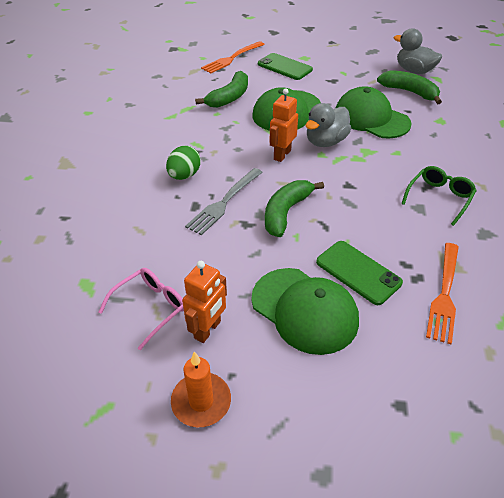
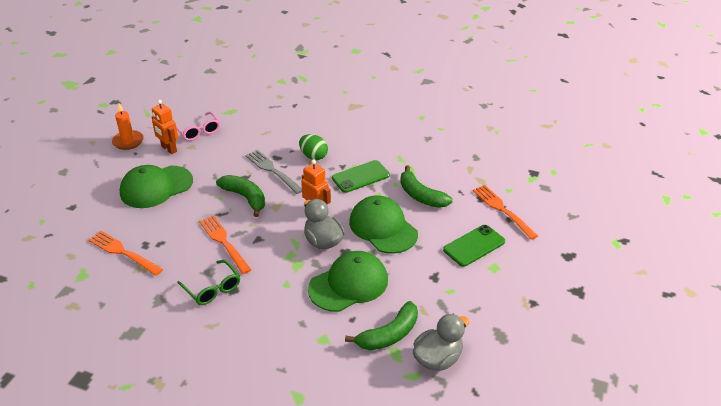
camera: 105 degrees right, 5 degrees down
green phone [316,241,403,305] -> green phone moved to [332,160,390,193]
none -> orange fork [199,215,251,274]

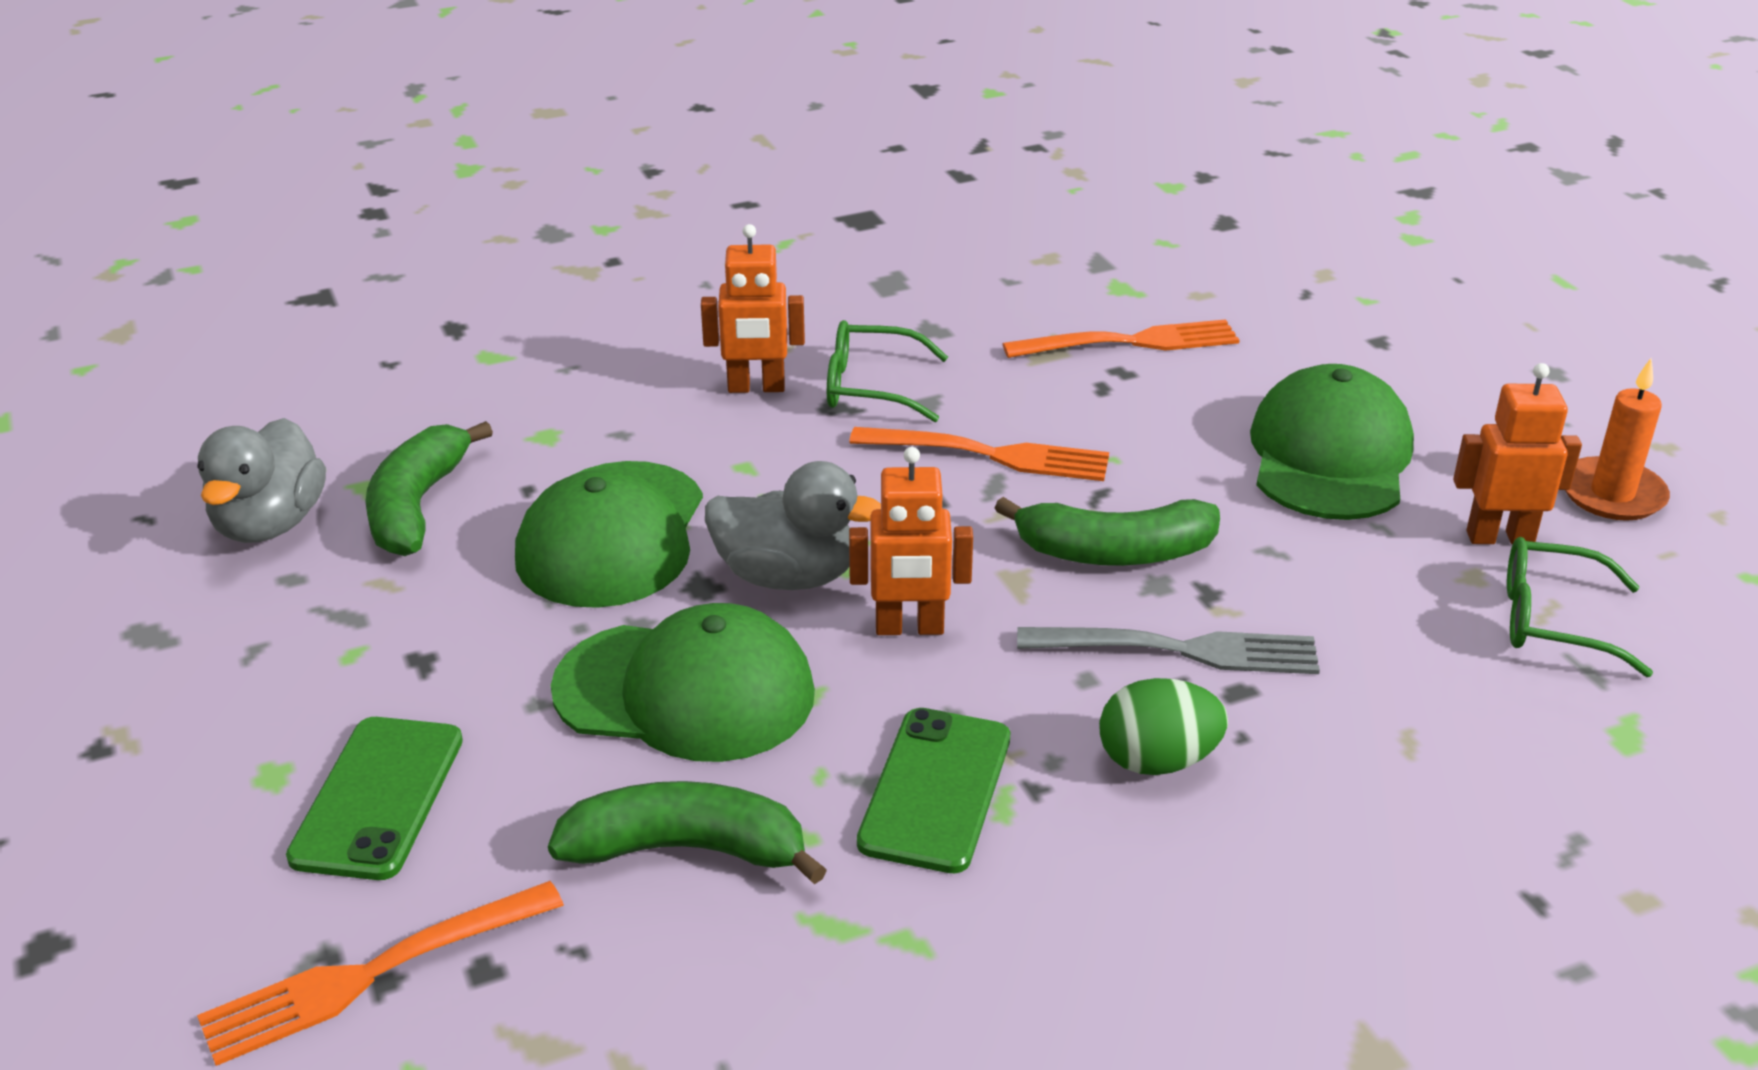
camera: 135 degrees right, 5 degrees down
pink glasses [176,111,220,141] -> green glasses [1507,537,1653,677]
orange fork [473,185,538,240] -> orange fork turned 135 degrees clockwise [197,881,564,1066]
none -> orange robot [701,224,805,393]

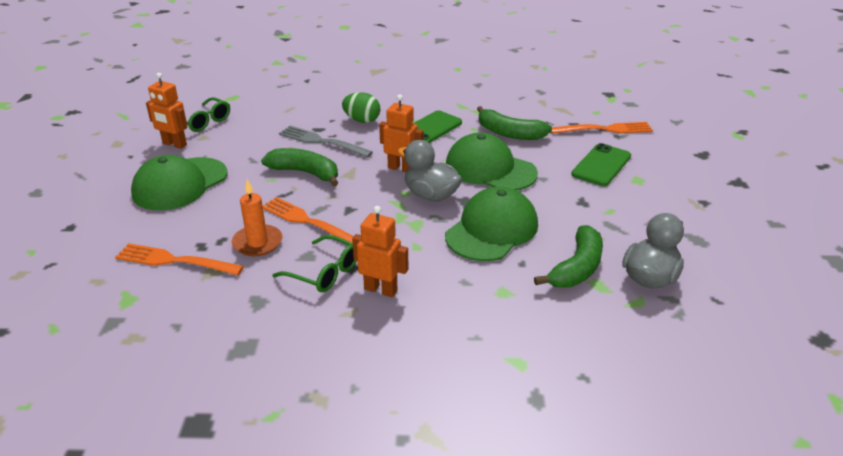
camera: 155 degrees left, 0 degrees up
orange candle [1565,358,1670,521] -> orange candle moved to [232,179,282,256]

